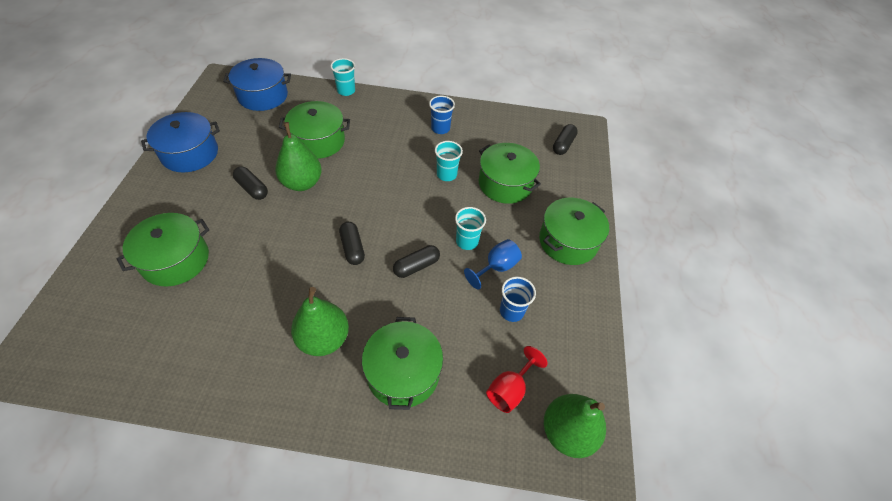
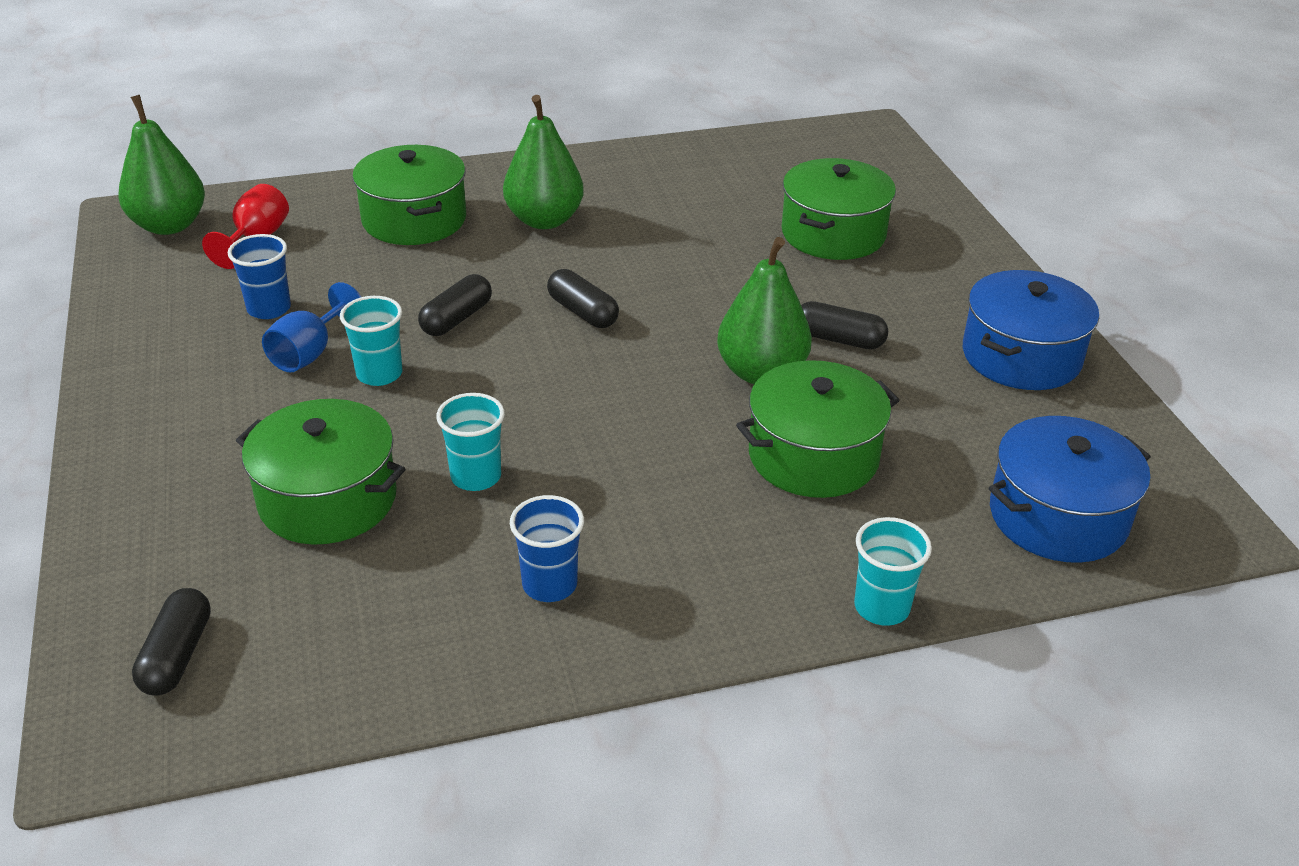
camera: 160 degrees right, 15 degrees down
green pot [539,198,609,265] -> none

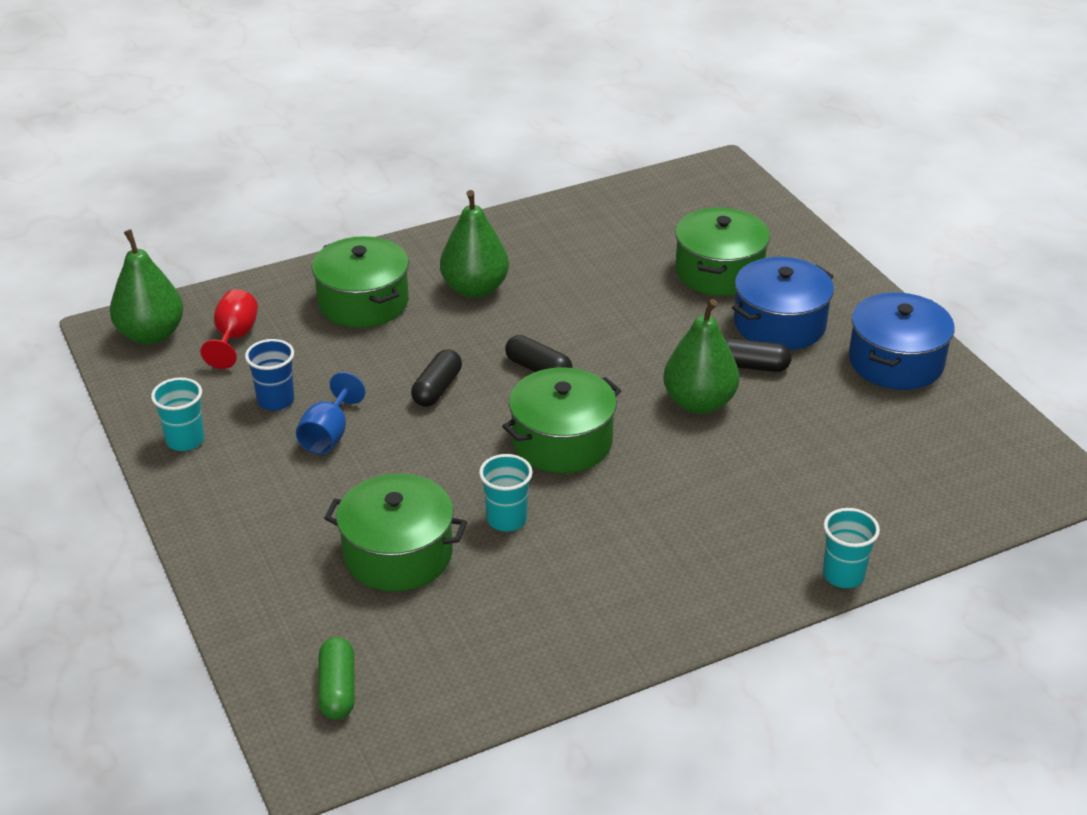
camera: 10 degrees left, 0 degrees up
black capsule [132,588,211,696] -> green capsule [318,637,355,720]
turquoise cup [340,296,403,386] -> turquoise cup moved to [151,377,204,451]
blue cup [510,495,584,602] -> none
green pot [736,360,900,498] -> green pot moved to [502,367,622,473]
blue pot [989,416,1151,563] -> blue pot moved to [732,257,834,350]

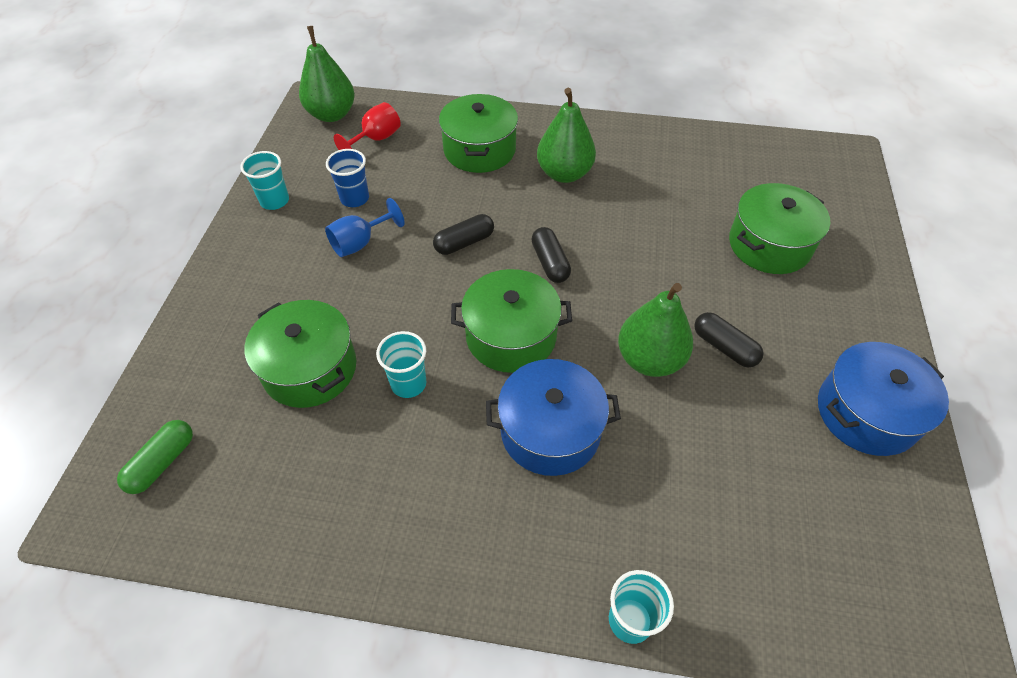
camera: 35 degrees right, 15 degrees up
blue pot [732,257,834,350] -> blue pot moved to [486,359,621,476]

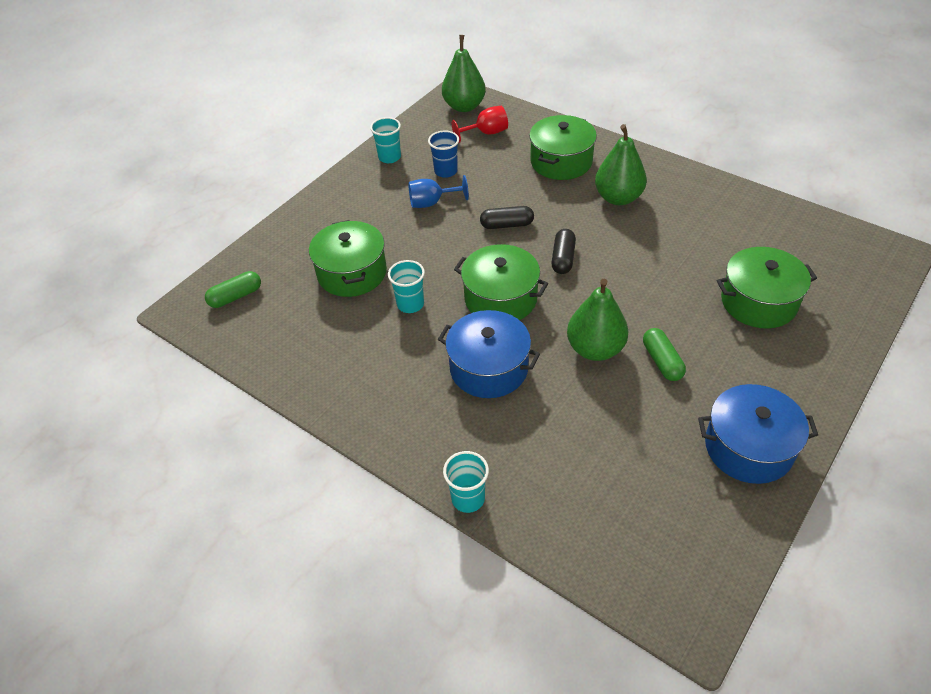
camera: 30 degrees right, 5 degrees down
black capsule [694,312,764,367] -> green capsule [643,328,686,381]

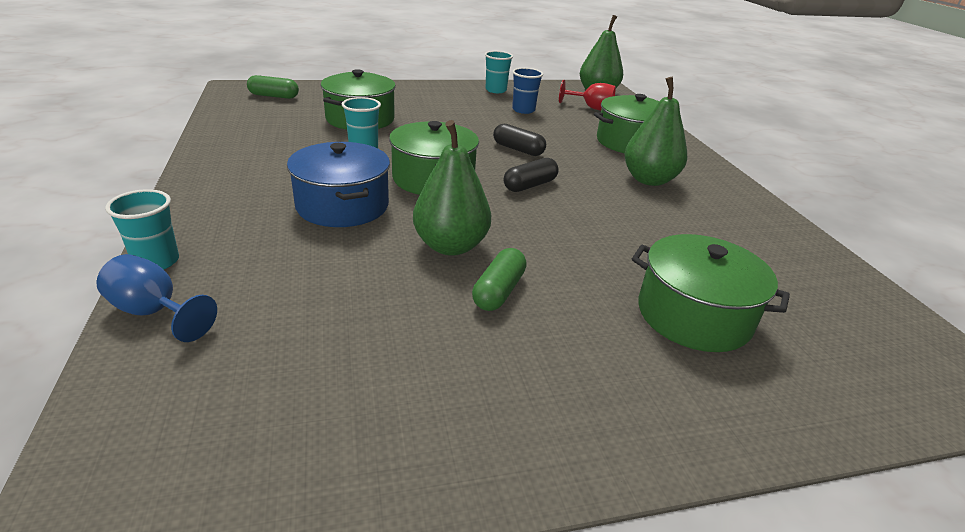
camera: 35 degrees right, 15 degrees down
blue goblet [408,175,469,208] -> blue goblet moved to [96,254,217,342]
blue pot [698,384,818,484] -> none

